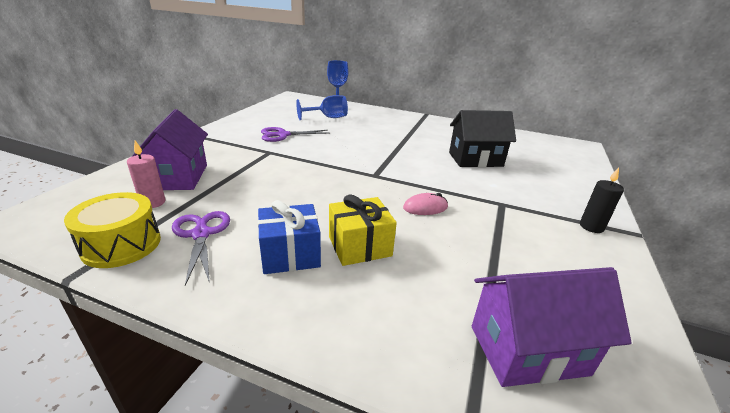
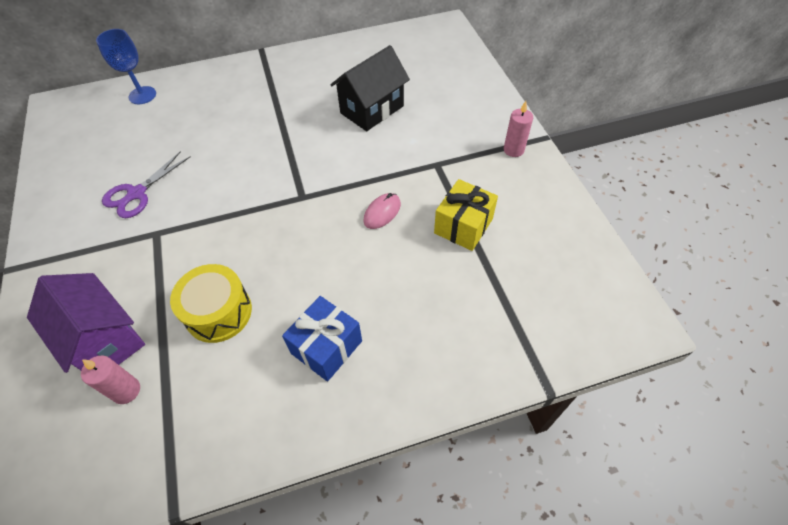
camera: 35 degrees left, 25 degrees up
yellow drum [64,192,161,268] -> yellow drum moved to [170,264,252,343]
purple scissors [172,211,230,286] -> none
blue goblet [296,95,348,120] -> none
yellow gift [329,194,397,266] -> yellow gift moved to [434,179,498,251]
purple house [472,267,632,387] -> none
black candle [580,167,624,233] -> pink candle [504,101,533,157]

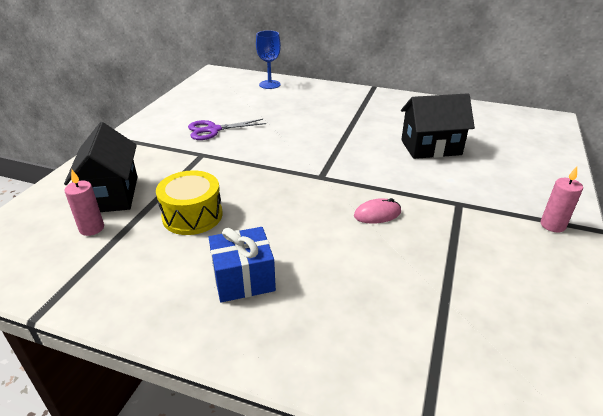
camera: 35 degrees right, 20 degrees down
purple house [27,273,145,373] -> black house [64,122,137,212]
yellow gift [434,179,498,251] -> none

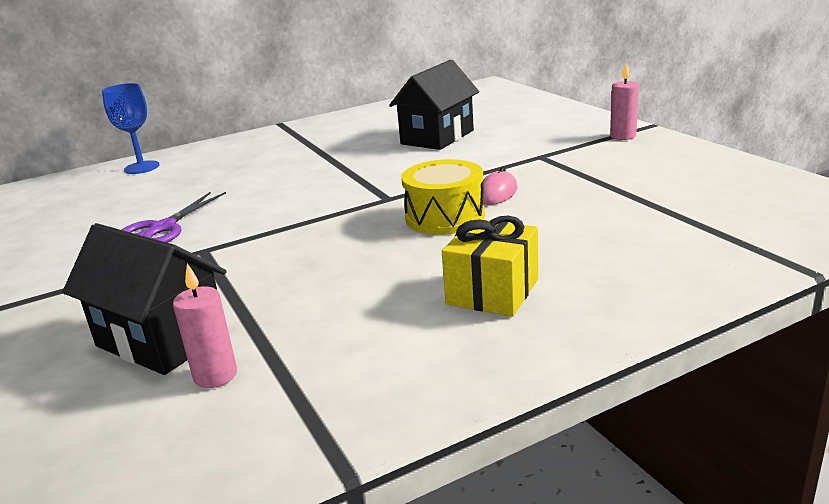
camera: 45 degrees left, 10 degrees down
yellow drum [156,170,223,235] -> yellow drum moved to [401,159,485,235]
blue gift [209,227,276,302] -> yellow gift [442,215,538,317]

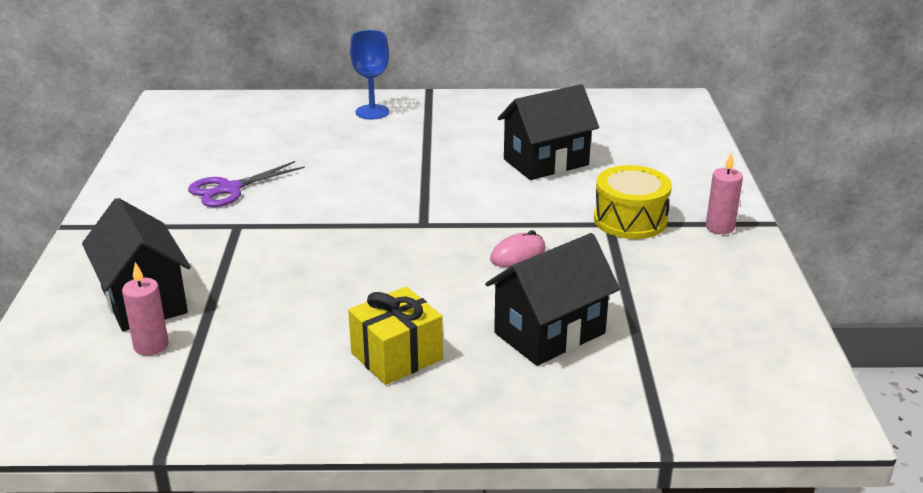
camera: 25 degrees right, 5 degrees up
blue goblet [102,83,160,174] -> blue goblet moved to [350,30,389,119]
yellow drum [401,159,485,235] -> yellow drum moved to [594,165,672,239]
none -> black house [485,233,620,366]

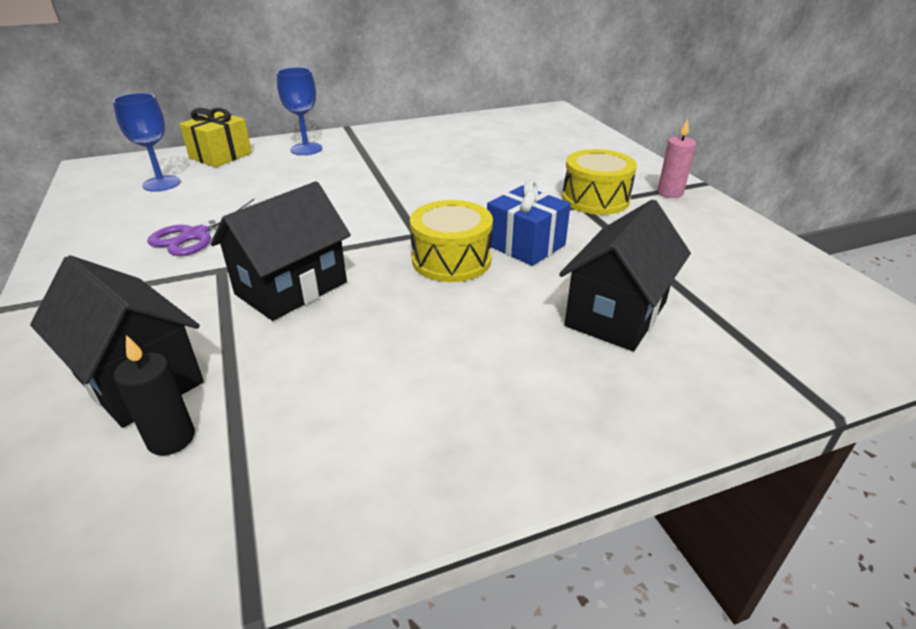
camera: 20 degrees left, 5 degrees up
pink candle [122,262,169,356] -> black candle [114,335,195,456]
yellow gift [348,286,443,385] -> yellow gift moved to [179,108,252,167]
pink mouse [490,230,546,267] -> blue gift [487,180,571,266]
black house [498,84,599,180] -> black house moved to [210,181,351,321]
none -> blue goblet [113,93,181,192]
none -> yellow drum [410,200,493,282]

